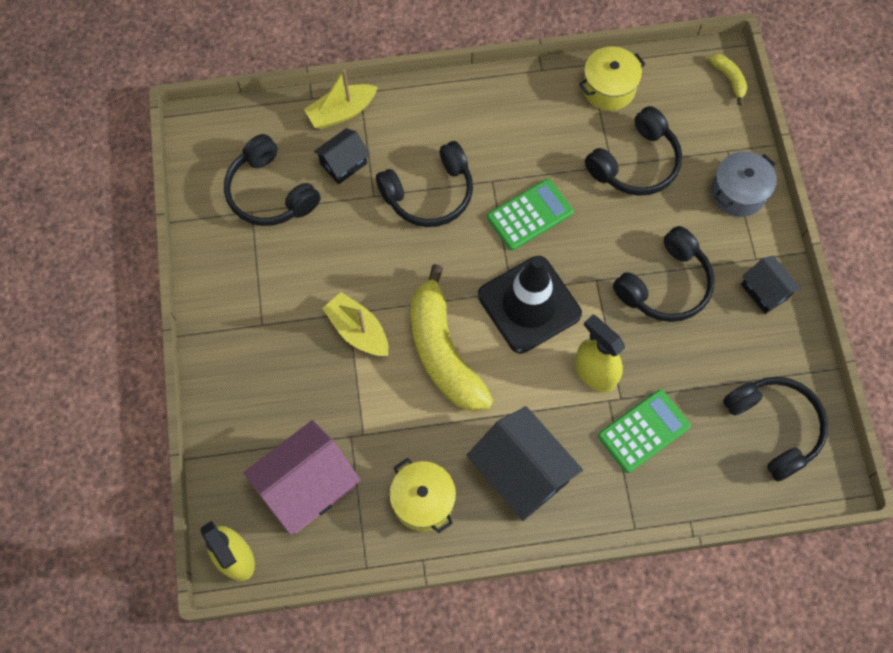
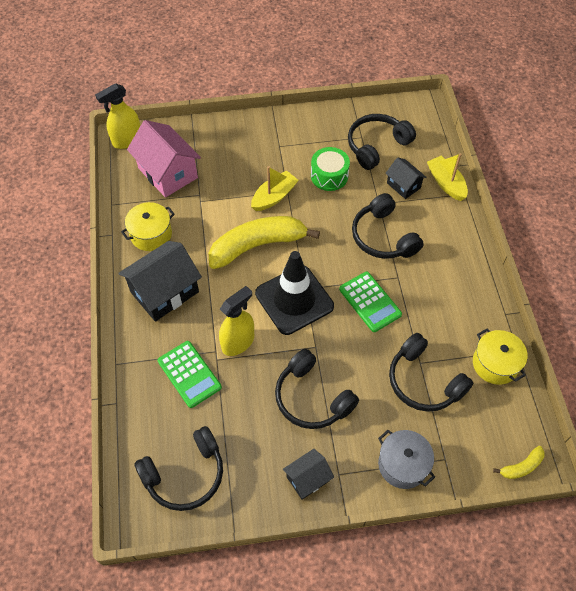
camera: 90 degrees right, 10 degrees down
none -> green drum [311,147,350,191]

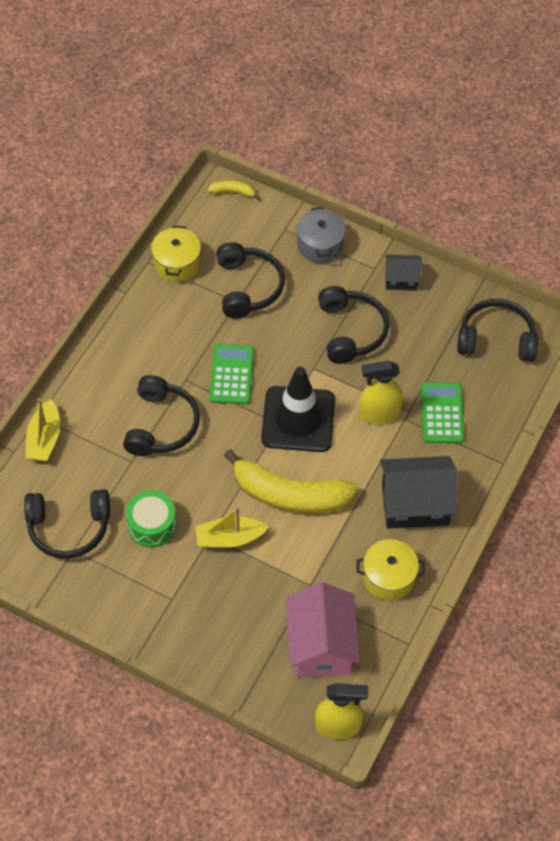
camera: 145 degrees left, 0 degrees up
black house [386,157,427,199] -> none

